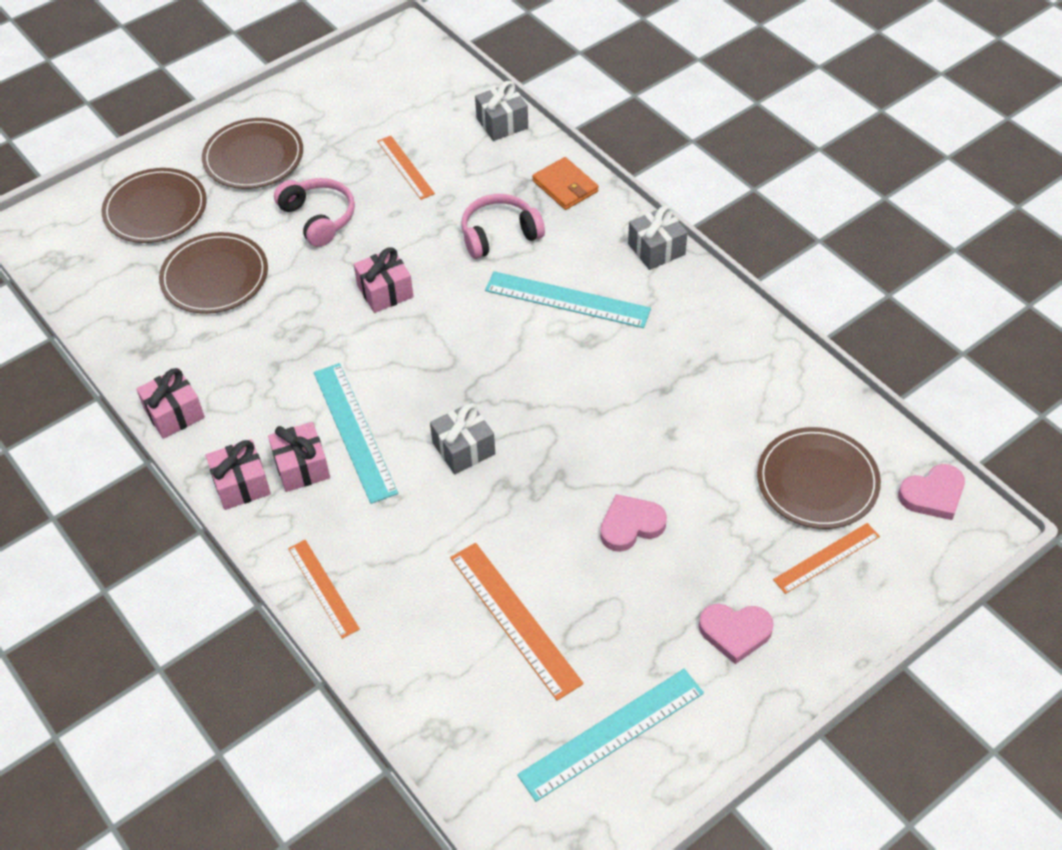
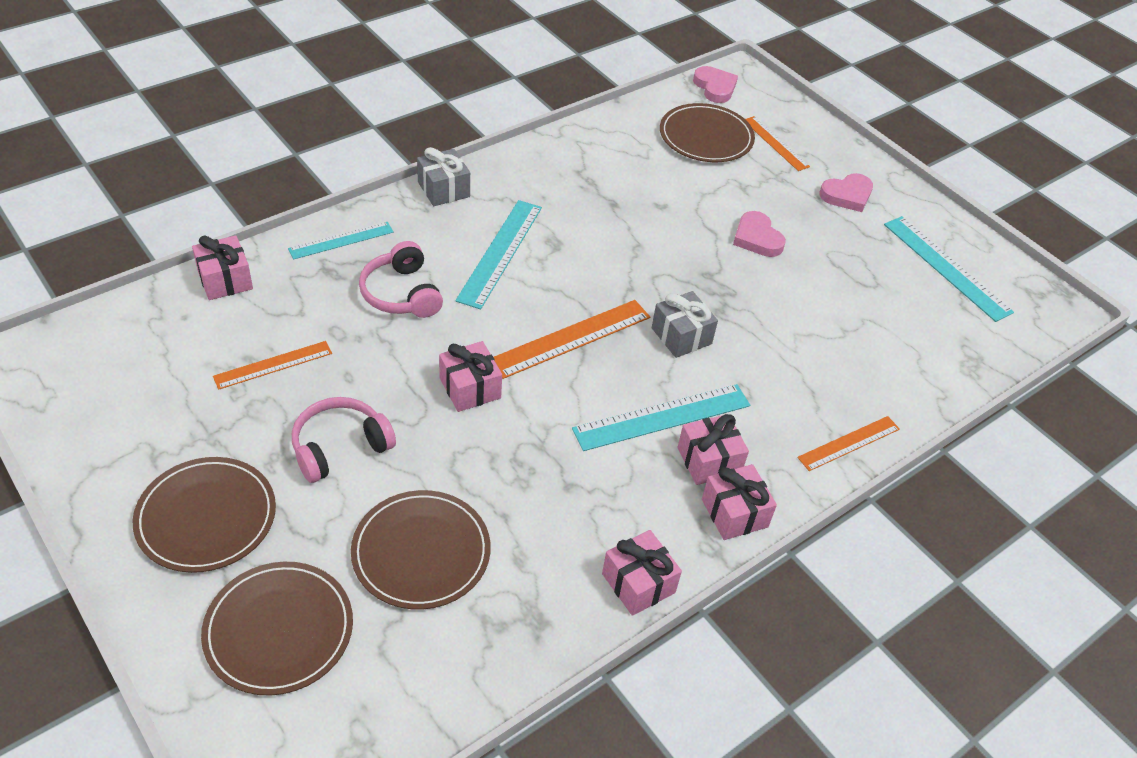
camera: 95 degrees left, 5 degrees down
orange ruler [450,543,584,701] -> orange ruler moved to [494,300,650,379]
grey gift [475,81,528,141] -> pink gift [192,235,253,300]
orange wallet [532,157,599,210] -> turquoise ruler [288,222,394,259]
pink heart [699,604,774,664] -> pink heart turned 60 degrees clockwise [820,173,873,212]

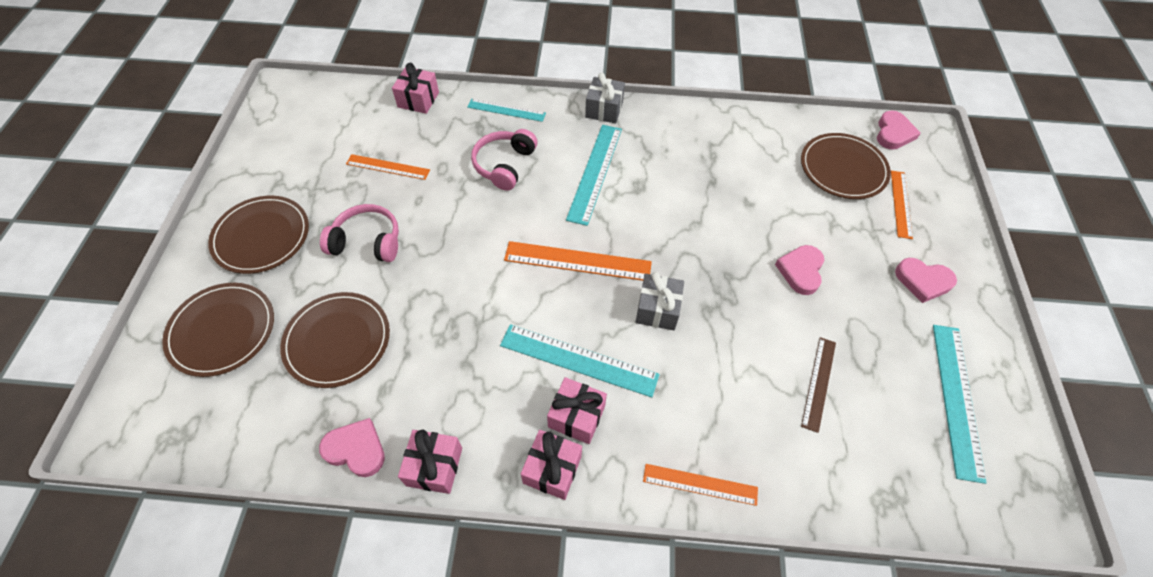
camera: 45 degrees right, 10 degrees up
pink gift [439,341,502,412] -> none
turquoise ruler [455,200,542,309] -> turquoise ruler turned 45 degrees counterclockwise [566,125,622,226]
none -> pink heart [319,418,385,477]
none -> brown ruler [801,337,836,433]

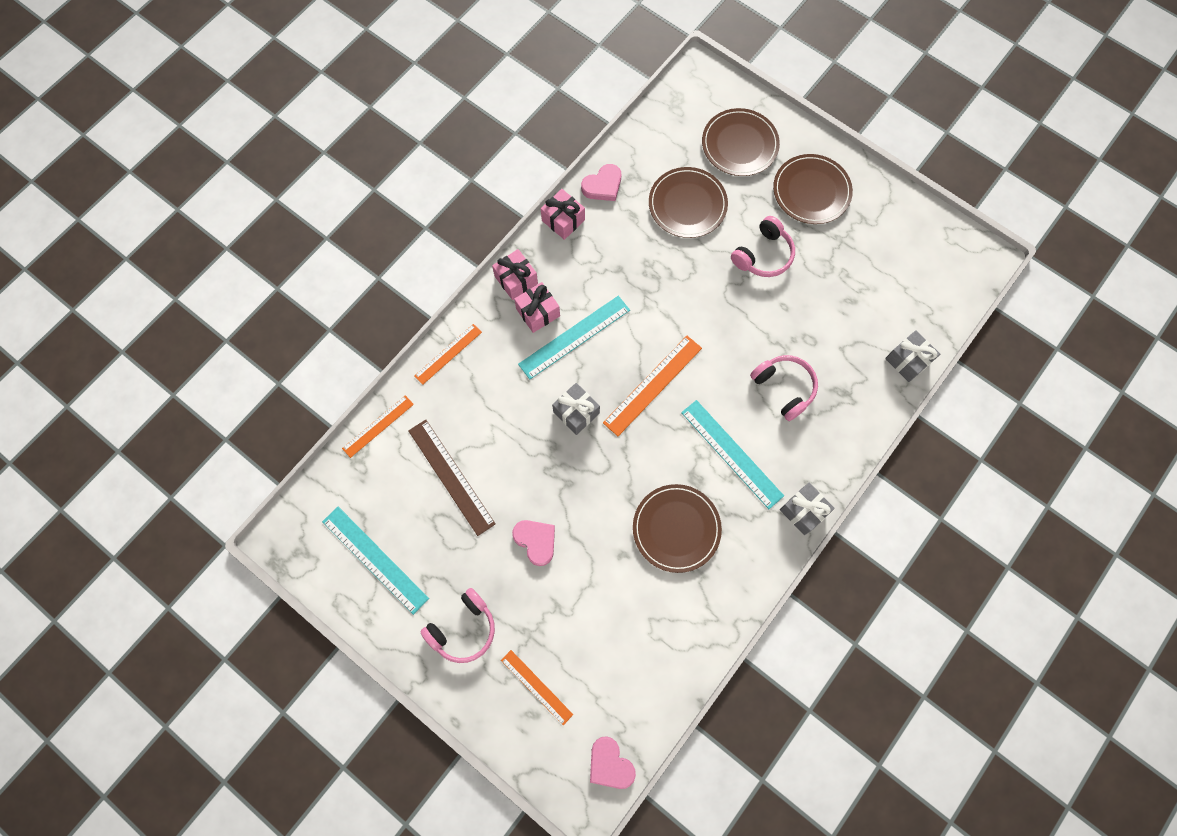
camera: 125 degrees right, 15 degrees up
orange ruler [346,154,430,180] -> orange ruler moved to [342,395,414,458]
pink gift [392,63,439,114] -> grey gift [885,330,940,382]
turquoise ruler [467,99,546,122] -> none
brown plate [801,133,891,199] -> brown plate moved to [633,484,722,573]
brown ruler [801,337,836,433] -> brown ruler [408,420,495,536], size x1.57
pink heart [895,258,957,303] -> pink headphones [421,588,495,663]

